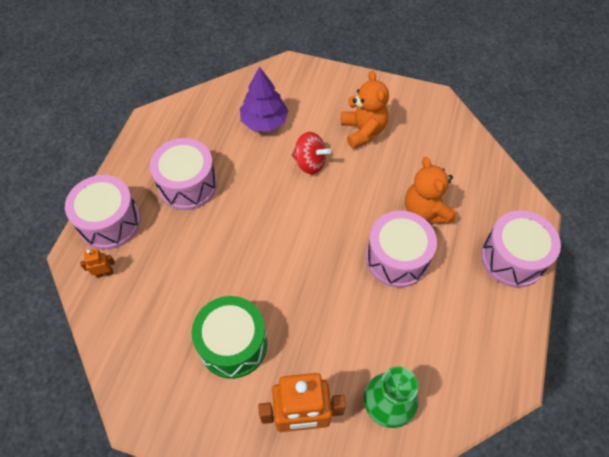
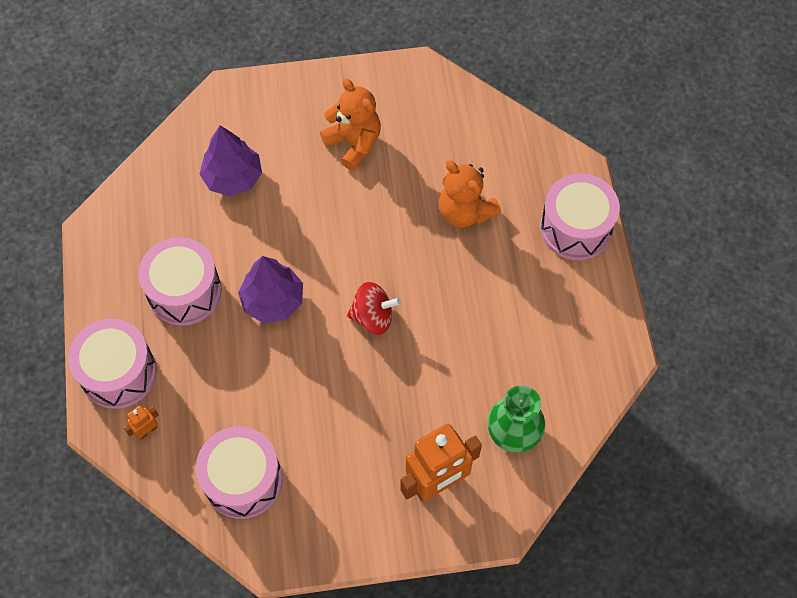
camera: 25 degrees left, 5 degrees up
green drum [192,296,267,379] -> none
red spinning top [292,132,331,174] -> red spinning top moved to [347,282,401,335]
pink drum [366,211,437,288] -> pink drum moved to [196,426,283,519]
none -> purple tree [238,256,303,323]

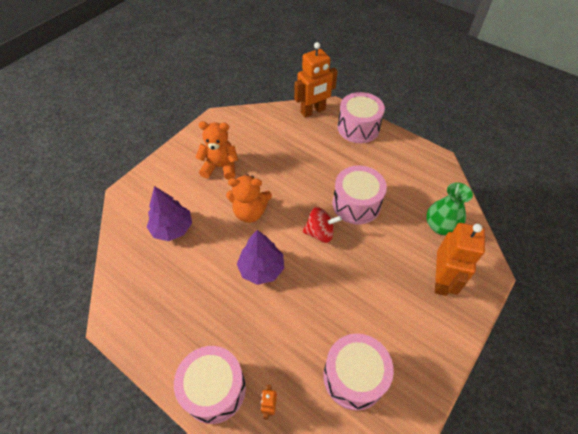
camera: 45 degrees left, 10 degrees down
pink drum [138,237,222,325] -> pink drum moved to [333,165,387,224]
red spinning top [347,282,401,335] -> red spinning top turned 45 degrees clockwise [303,207,342,243]
orange teddy bear [439,160,501,228] -> orange teddy bear moved to [226,174,272,223]
none -> orange robot [294,42,338,118]

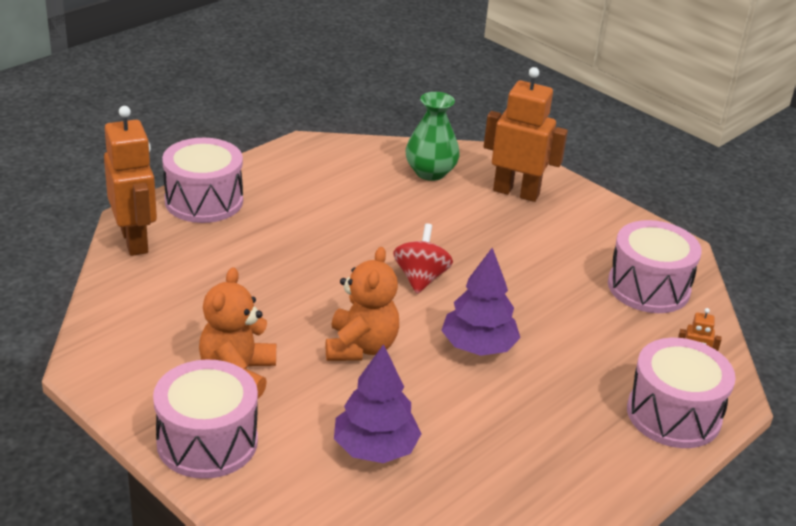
camera: 85 degrees left, 20 degrees down
pink drum [333,165,387,224] -> pink drum moved to [153,360,258,479]

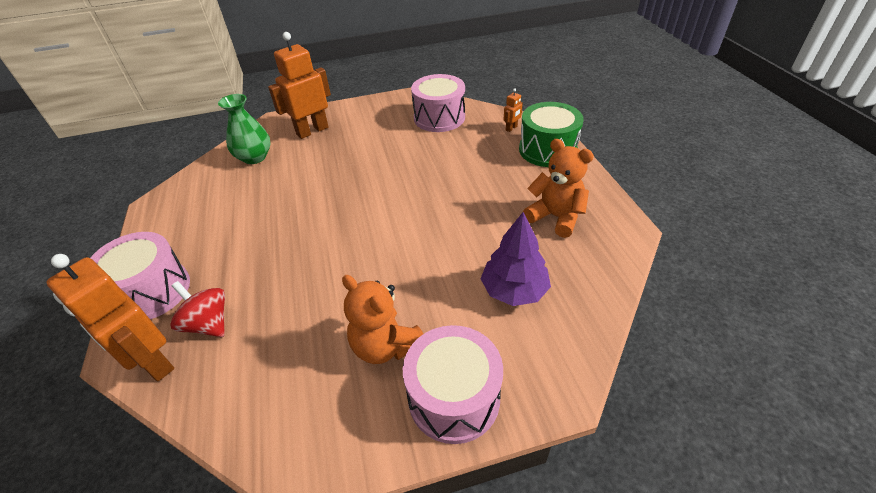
camera: 55 degrees left, 10 degrees up
orange robot [104,106,157,256] -> orange robot turned 150 degrees counterclockwise [46,254,174,382]
orange teddy bear [326,247,399,361] -> orange teddy bear moved to [523,139,594,238]
red spinning top [393,223,453,294] -> red spinning top moved to [170,281,225,337]
purple tree [441,248,520,356] -> none
pink drum [627,338,736,448] -> green drum [519,102,584,167]

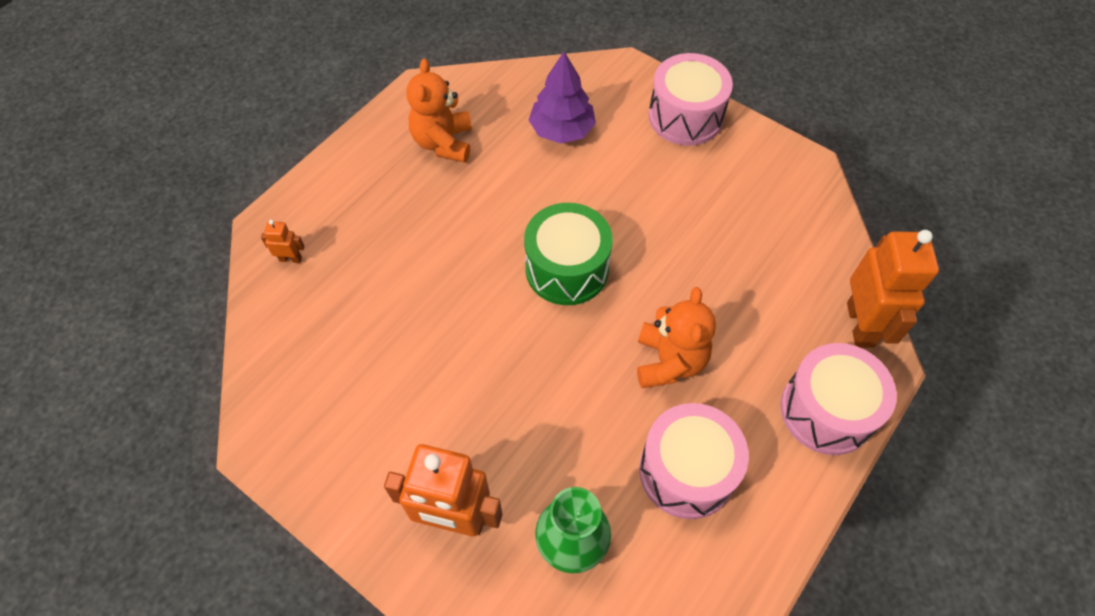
camera: 130 degrees left, 15 degrees up
red spinning top [170,281,225,337] -> none
orange teddy bear [342,275,423,364] -> orange teddy bear moved to [637,287,716,388]
pink drum [411,74,465,132] -> pink drum moved to [639,403,749,519]
green drum [519,102,584,167] -> green drum moved to [524,203,613,305]

